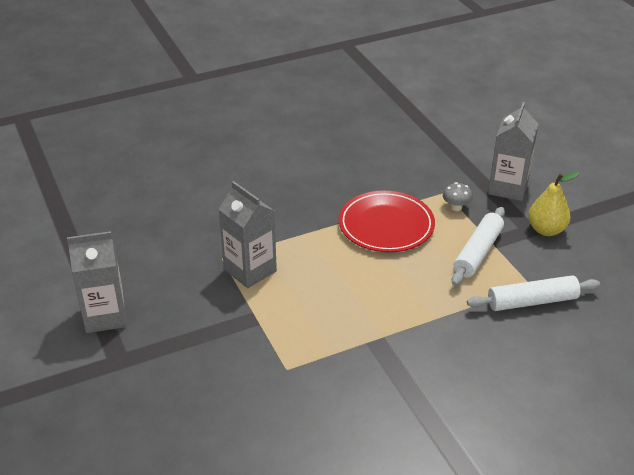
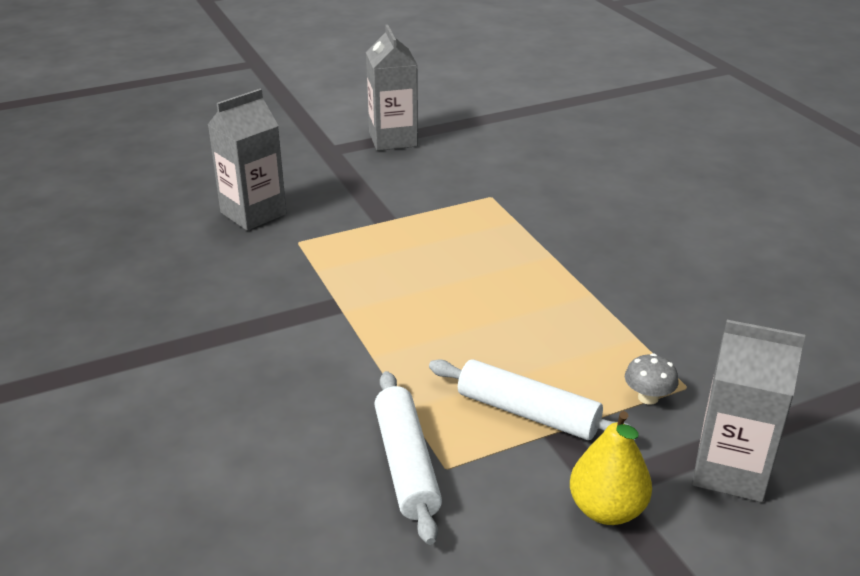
camera: 90 degrees right, 5 degrees down
grey carton [218,181,277,288] -> grey carton moved to [208,89,287,231]
red plate [339,191,435,252] -> none

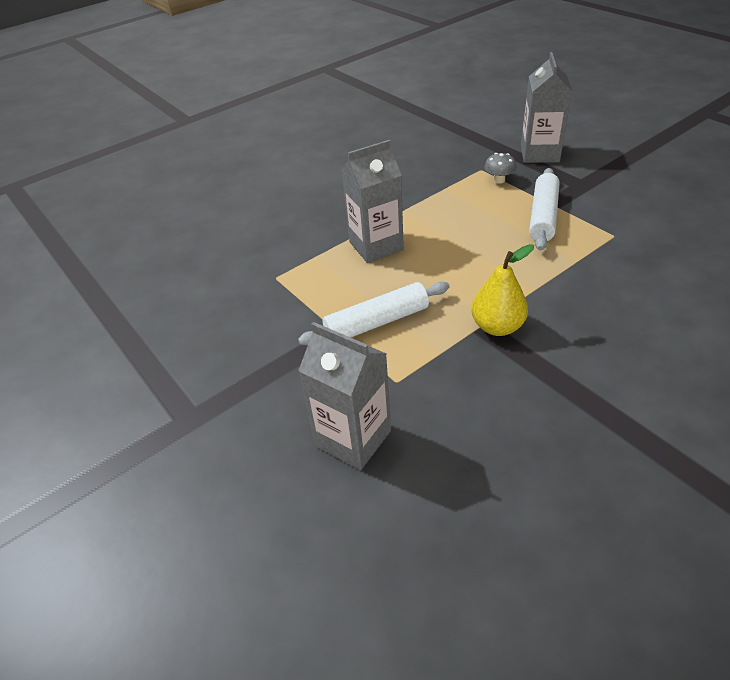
camera: 100 degrees left, 10 degrees up
grey carton [366,24,418,151] -> grey carton moved to [342,140,404,263]
white rolling pin [374,371,442,545] -> white rolling pin moved to [298,282,450,345]
yellow pear [570,411,652,525] -> yellow pear moved to [471,244,534,336]

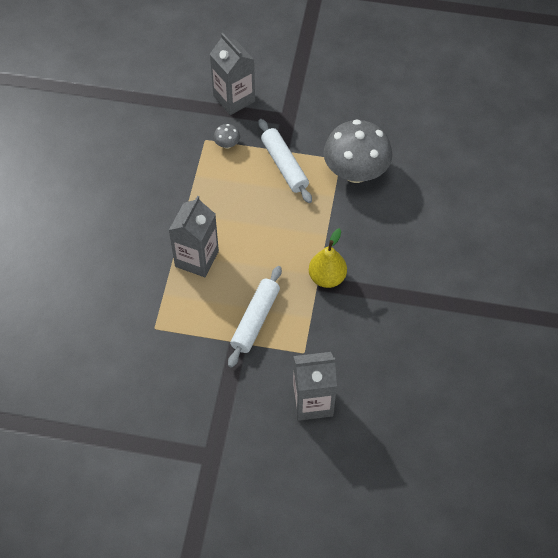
camera: 45 degrees left, 15 degrees up
none -> grey mushroom [324,119,392,183]

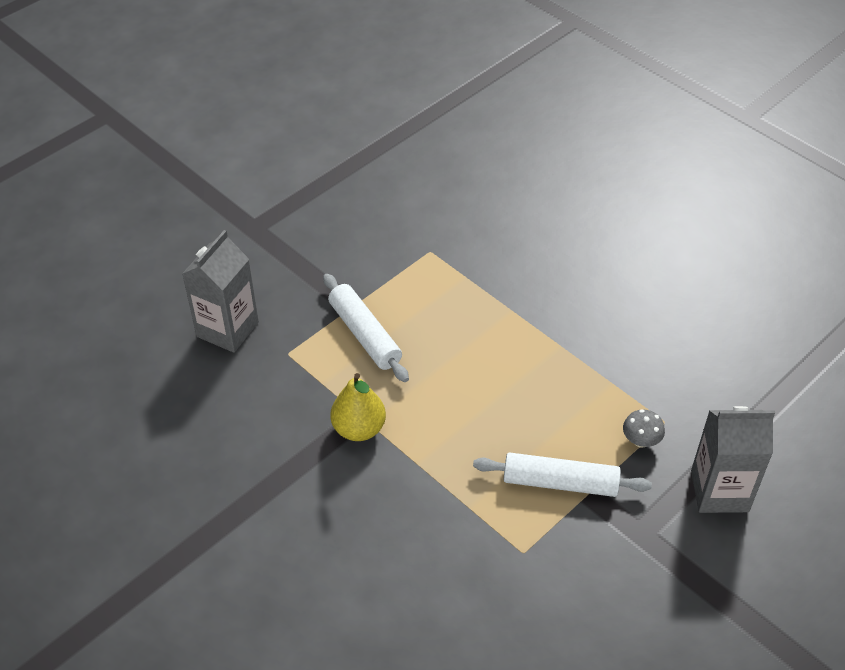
camera: 125 degrees right, 10 degrees down
grey carton [169,196,219,277] -> none
grey mushroom [324,119,392,183] -> none

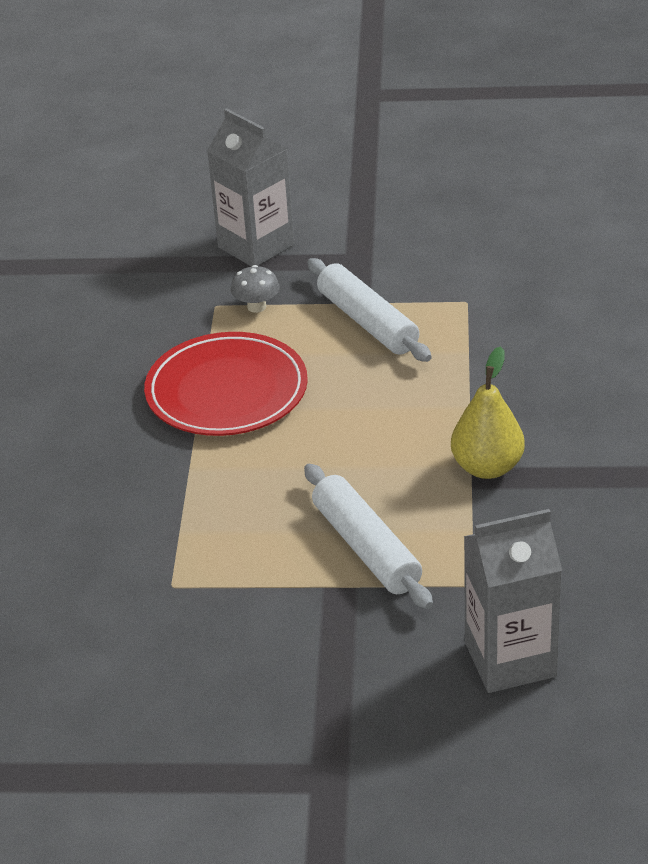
camera: 130 degrees left, 10 degrees down
white rolling pin [323,274,409,382] -> white rolling pin turned 45 degrees counterclockwise [304,463,433,609]
none -> red plate [144,332,308,436]

